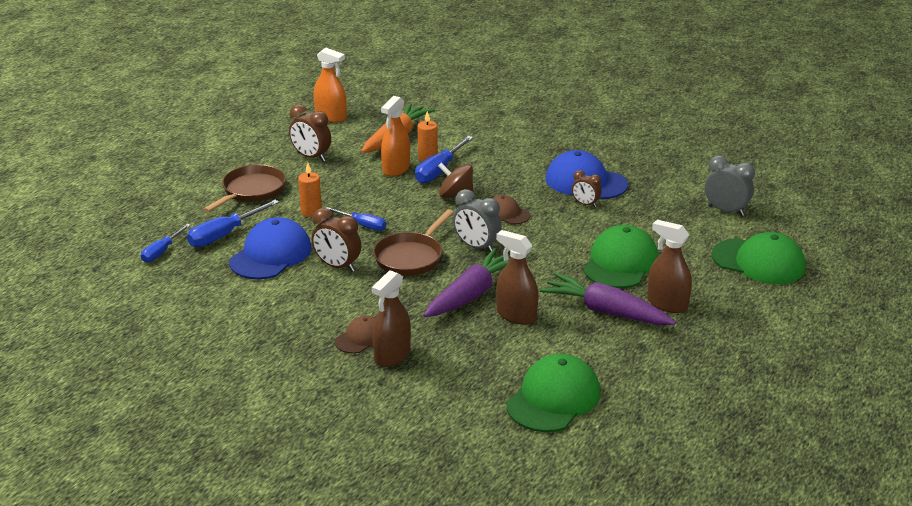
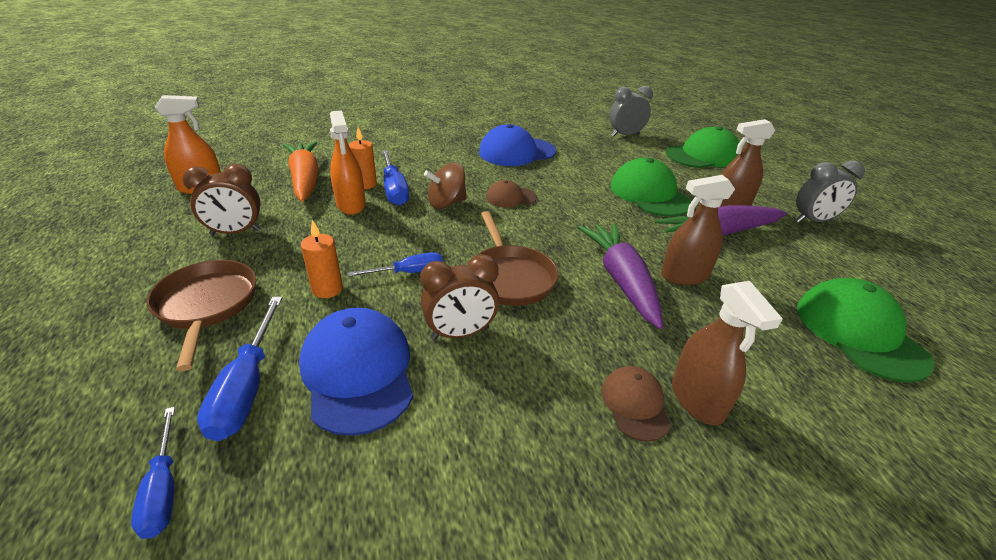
camera: 50 degrees left, 5 degrees up
grey clock [453,189,502,252] -> grey clock moved to [796,161,865,223]
brown clock [572,170,601,207] -> none

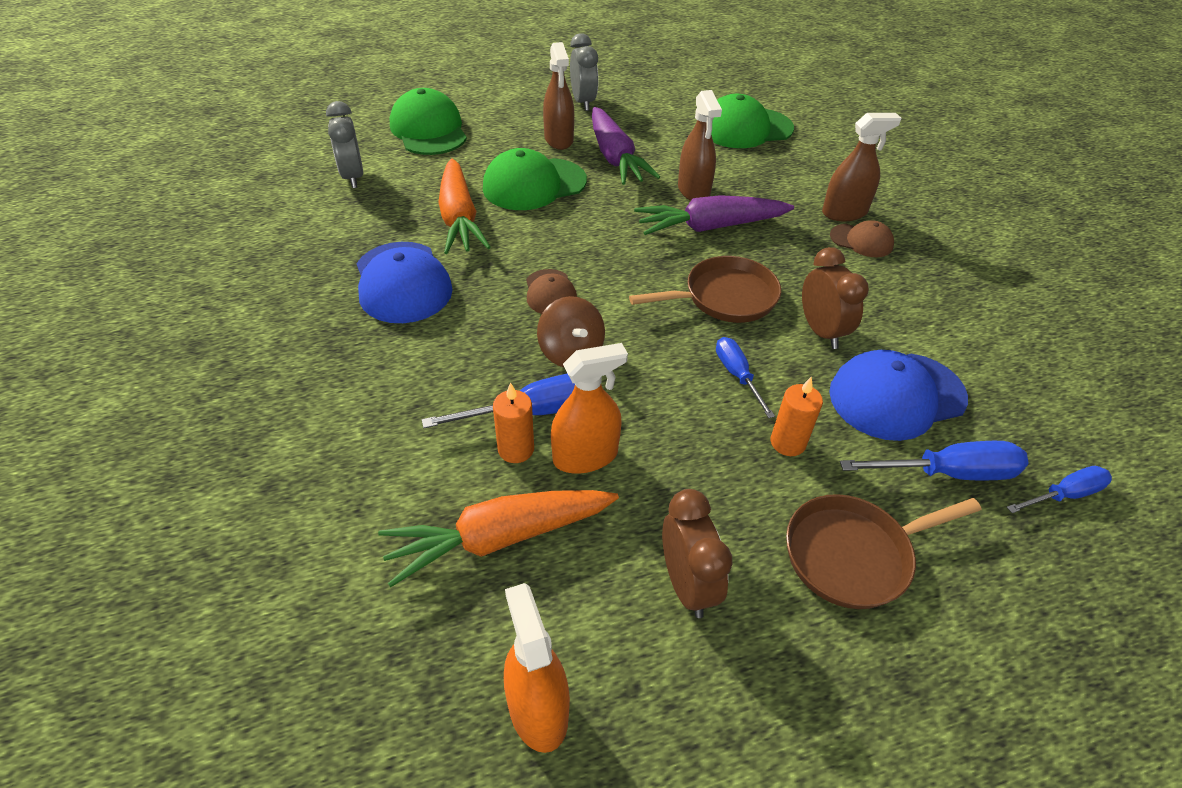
camera: 90 degrees left, 10 degrees up
brown cap [601,366,671,442] -> brown cap turned 150 degrees counterclockwise [830,220,894,257]
none -> orange carrot [438,158,490,254]

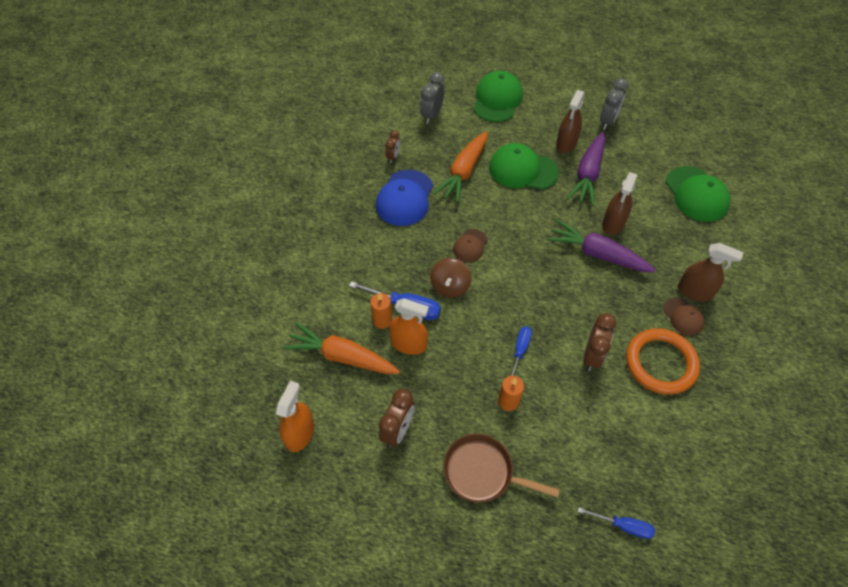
camera: 40 degrees right, 10 degrees up
brown pan [629,256,781,323] -> none
green cap [711,94,794,148] -> green cap turned 135 degrees counterclockwise [666,166,730,222]
blue cap [829,350,968,441] -> none
blue screwdriver [840,441,1028,480] -> none
none -> brown clock [385,130,400,163]
none -> orange ring [626,328,700,395]

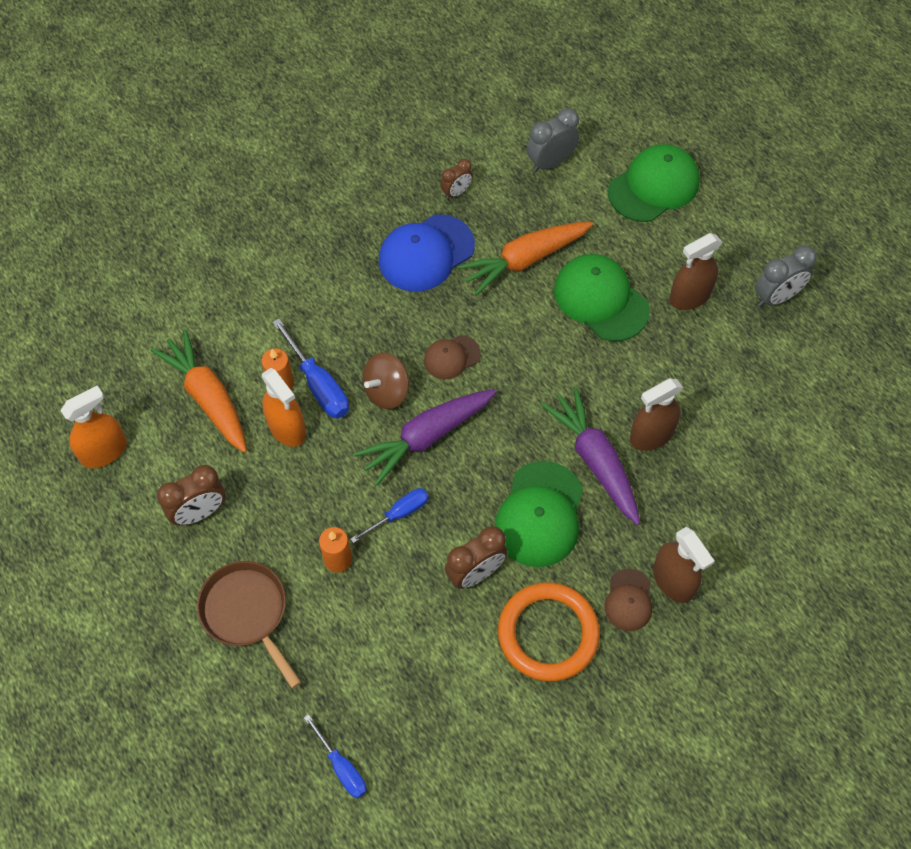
camera: 35 degrees right, 5 degrees up
purple carrot [567,132,606,206] -> purple carrot moved to [354,389,497,486]
green cap [666,166,730,222] -> green cap moved to [495,461,583,567]

